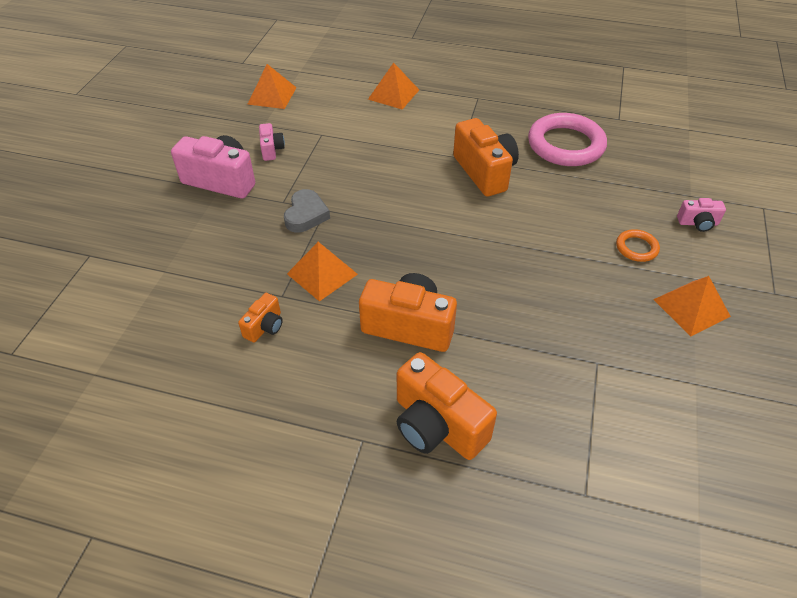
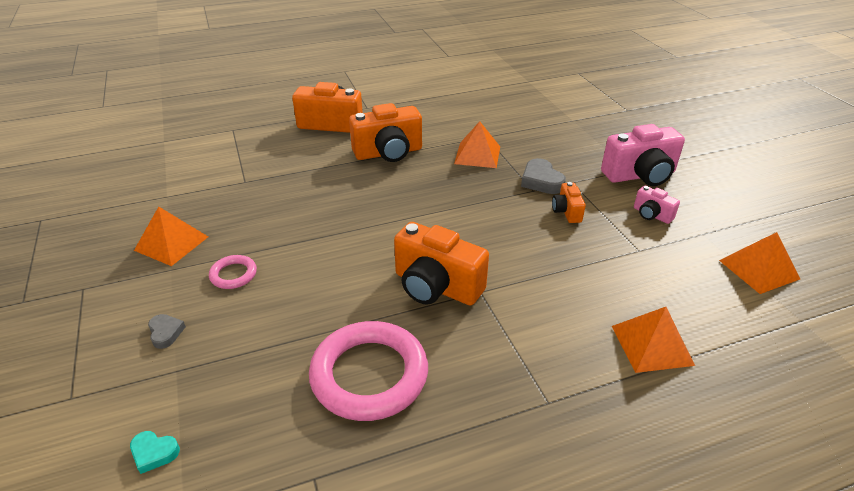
camera: 145 degrees right, 10 degrees down
orange camera [238,293,283,343] -> orange camera moved to [552,182,586,223]
orange ring [616,229,660,262] -> pink ring [209,255,257,289]
pink camera [677,198,726,232] -> grey heart [148,314,186,349]
none -> turquoise heart [130,431,180,474]

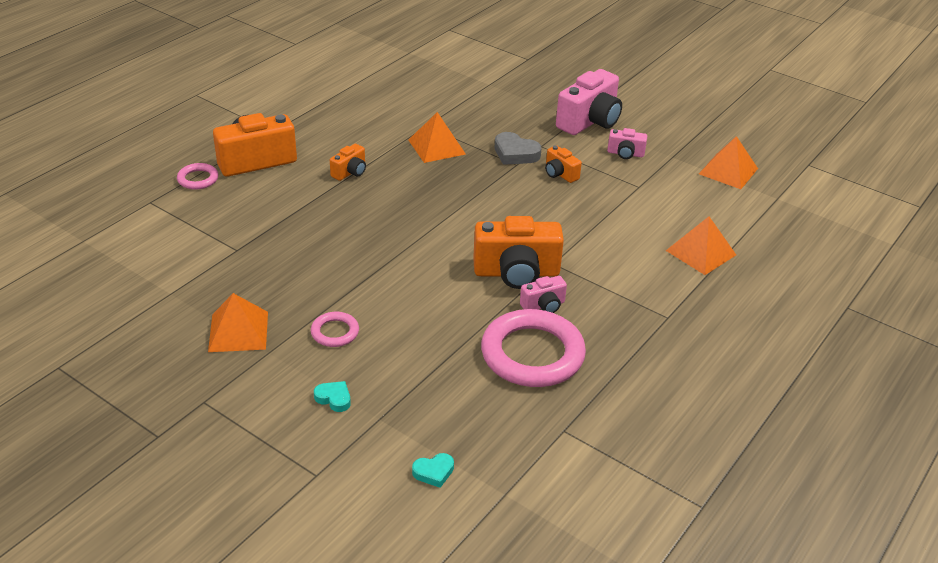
camera: 35 degrees left, 0 degrees up
grey heart [148,314,186,349] -> turquoise heart [314,381,351,412]
orange camera [349,103,422,162] -> orange camera [330,144,366,181], size x0.50
none -> pink ring [177,163,218,190]
none -> pink camera [520,276,567,313]

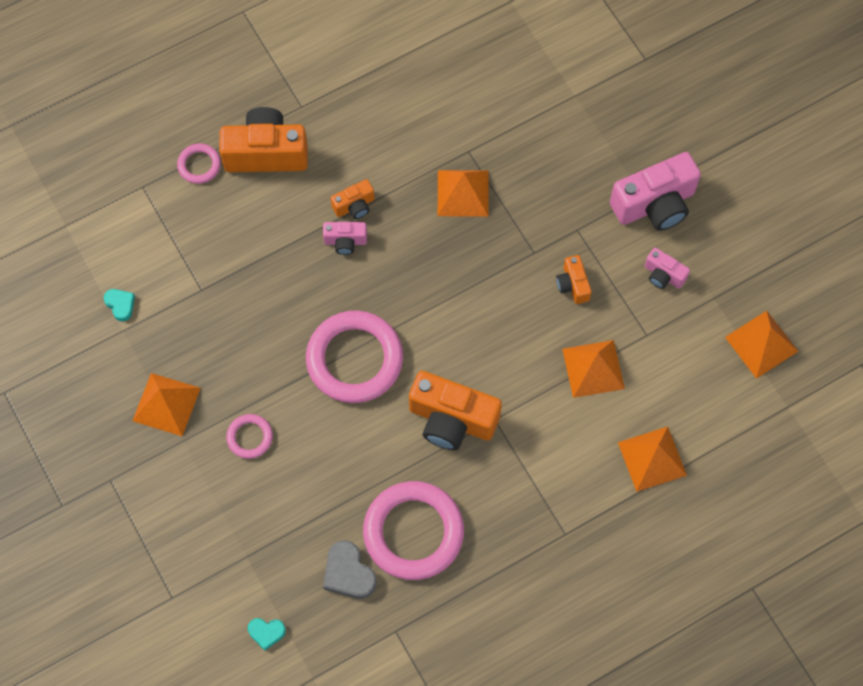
camera: 25 degrees right, 30 degrees up
turquoise heart [314,381,351,412] -> turquoise heart moved to [104,289,135,321]
grey heart [495,132,541,165] -> grey heart moved to [323,540,376,599]
pink camera [520,276,567,313] -> pink camera moved to [323,222,367,255]
none -> pink ring [306,311,403,403]
none -> orange pyramid [562,340,625,398]

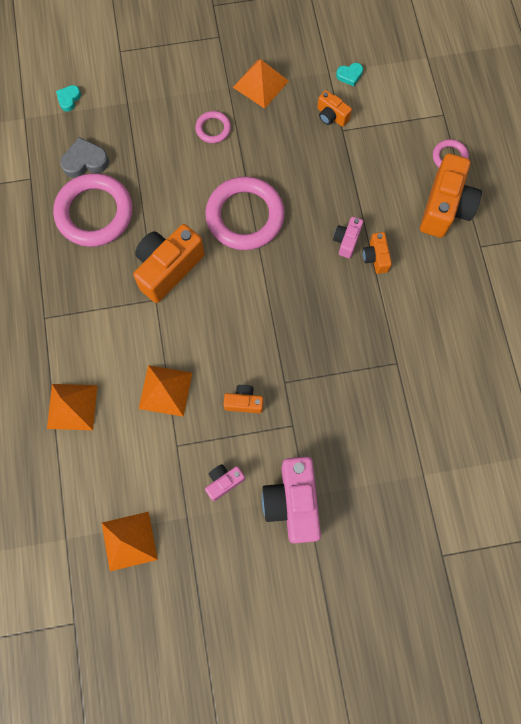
camera: 110 degrees right, 5 degrees up
orange pyramid [438,170,489,217] -> none
none -> orange camera [317,90,352,127]

